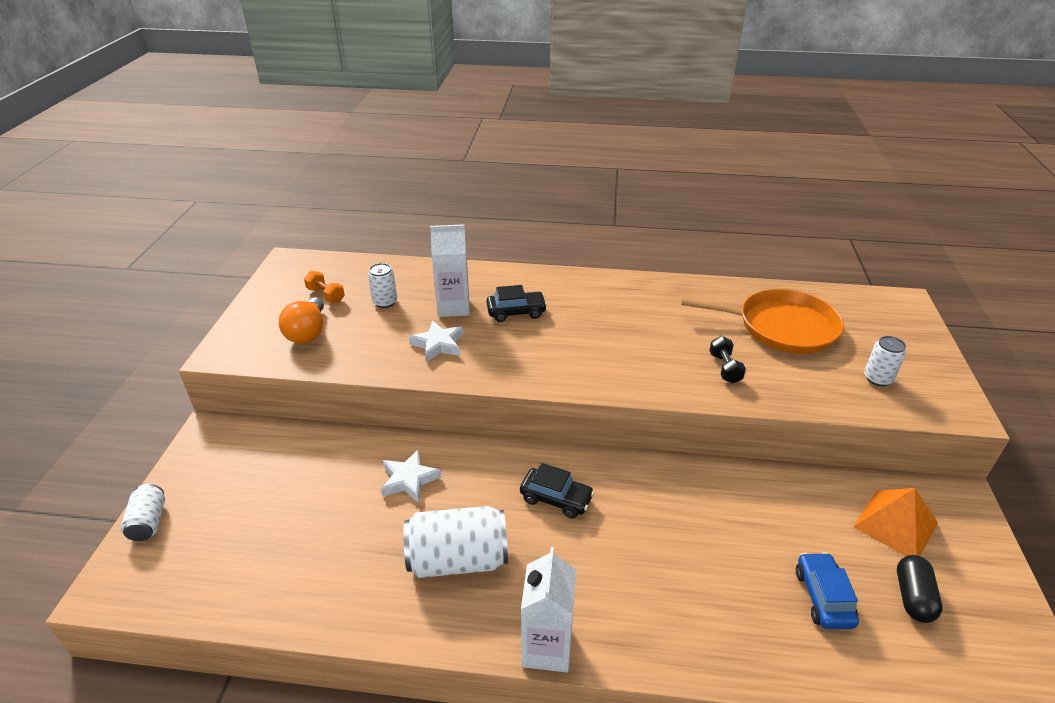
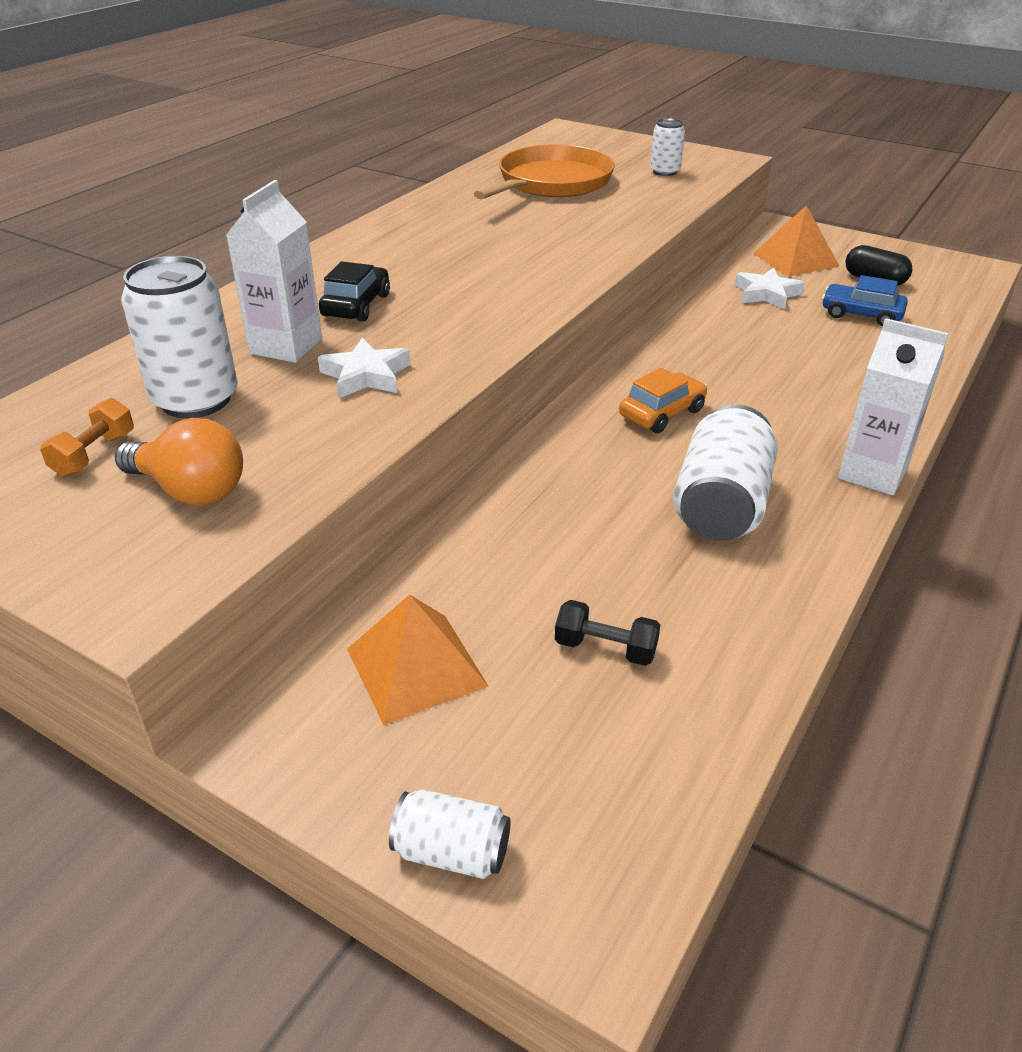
camera: 65 degrees left, 0 degrees up
orange dumbbell [304,271,345,303] -> orange dumbbell turned 45 degrees counterclockwise [40,398,134,477]
white can [368,263,397,308] -> white can [121,256,238,418], size x1.83
white star [381,449,441,503] -> white star moved to [735,268,805,310]
black car [520,463,594,518] -> orange car [619,368,707,433]
black dumbbell [709,336,746,383] -> black dumbbell moved to [555,600,660,666]
none -> orange pyramid [347,595,489,725]

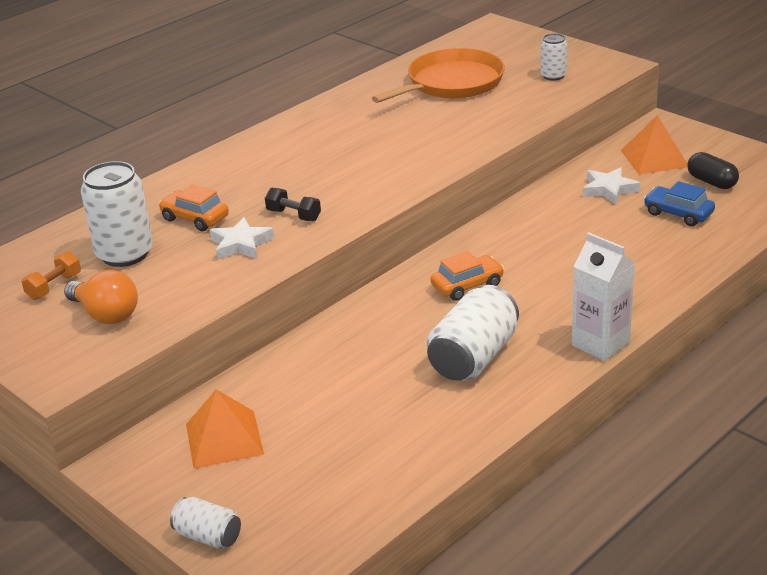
camera: 15 degrees right, 5 degrees down
white carton [226,180,322,363] -> orange car [158,184,229,231]
black car [319,261,390,321] -> none
black dumbbell [555,600,660,666] -> black dumbbell moved to [265,188,321,221]

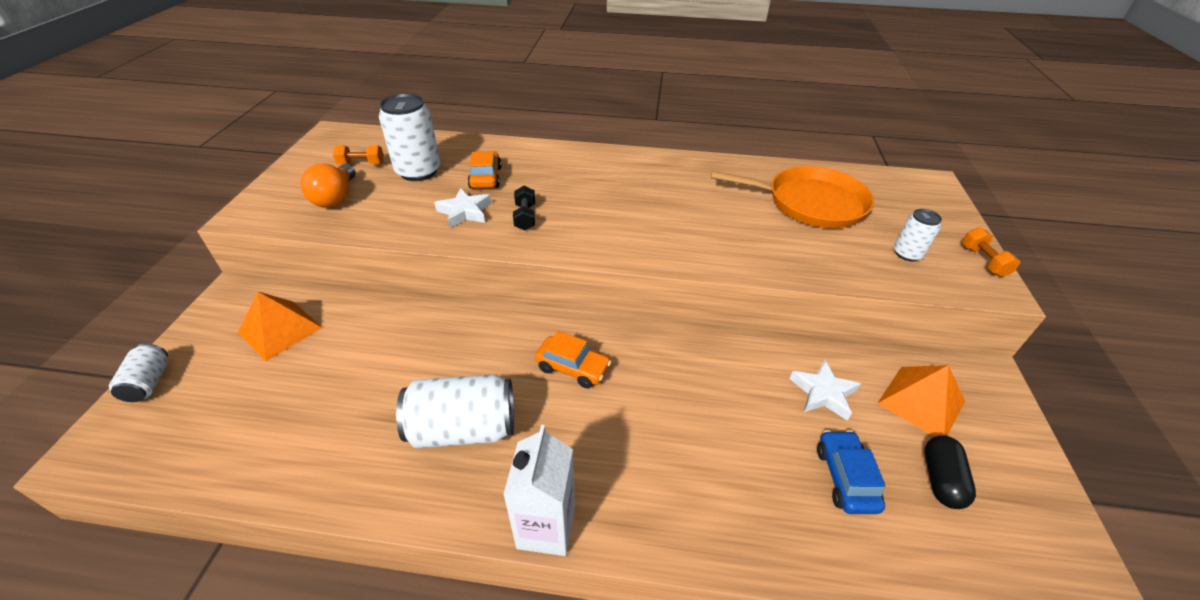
camera: 50 degrees right, 10 degrees up
none -> orange dumbbell [962,227,1020,277]

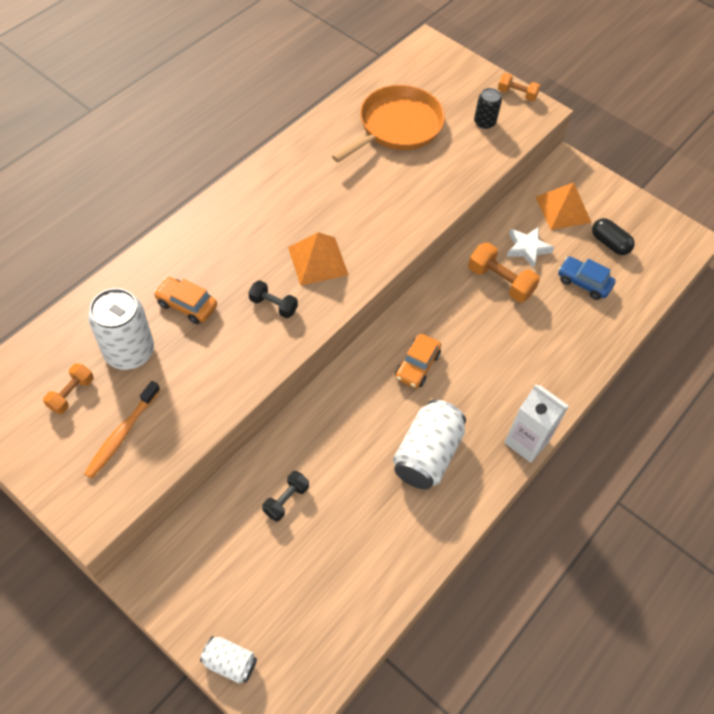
camera: 60 degrees left, 15 degrees up
orange pyramid [238,292,322,361] -> orange pyramid moved to [288,232,349,286]
orange light bulb [300,163,355,208] -> orange toothbrush [84,381,160,479]
white star [434,188,491,228] -> none
orange car [535,331,611,388] -> orange car turned 150 degrees clockwise [395,334,441,388]
white can [894,209,942,261] -> black can [474,88,502,129]
none -> black dumbbell [262,471,309,522]
none -> orange dumbbell [468,242,540,303]

